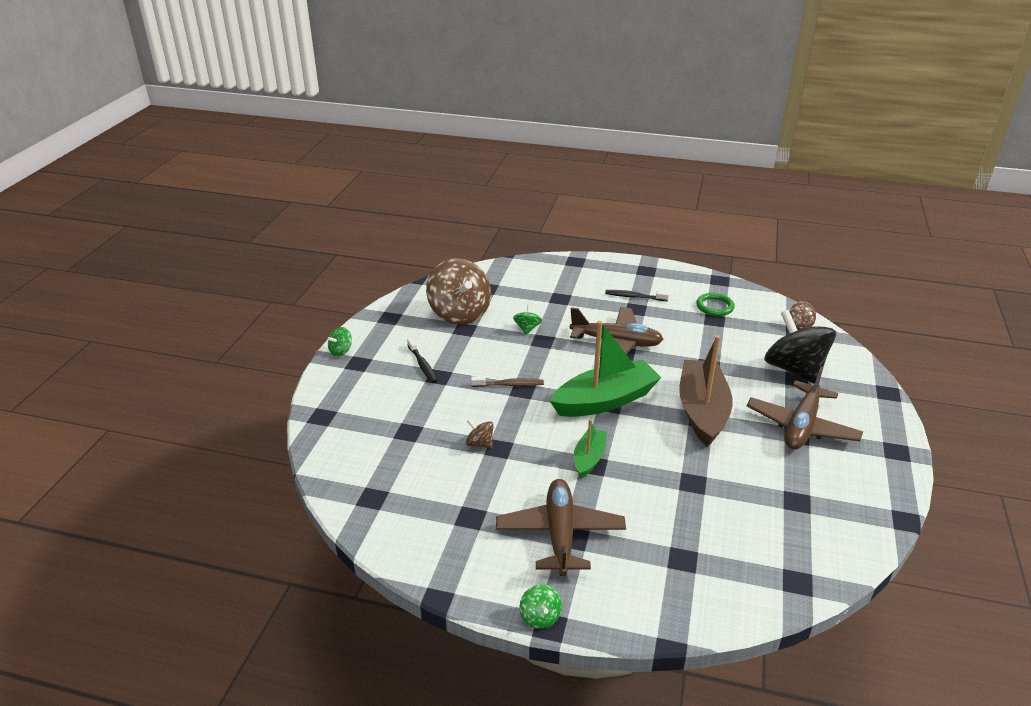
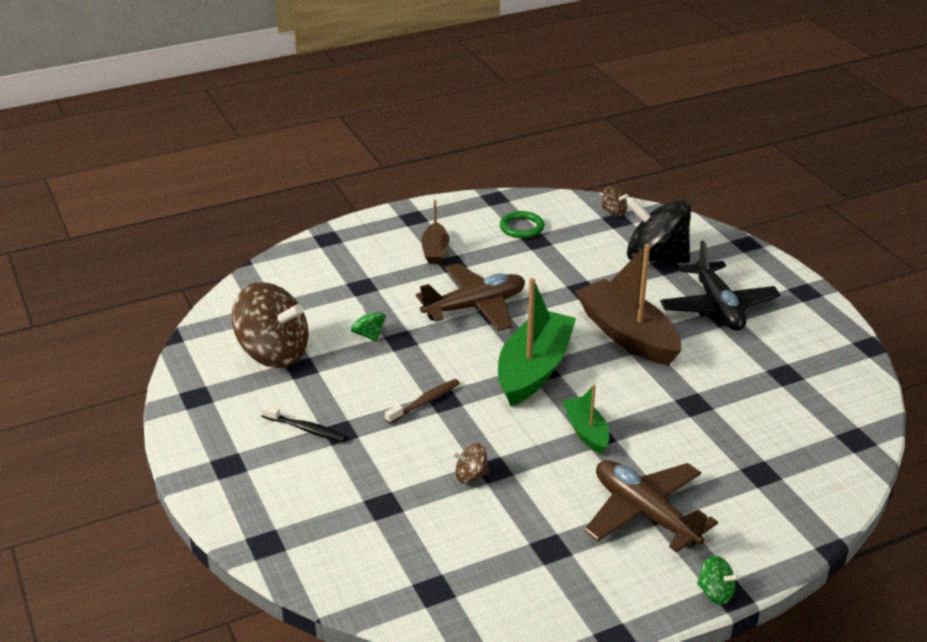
camera: 40 degrees left, 0 degrees up
green spinning top [328,327,352,357] -> none
black toothbrush [605,290,669,301] -> brown boat [421,200,449,264]
brown plane [747,367,863,450] -> black plane [660,241,780,331]

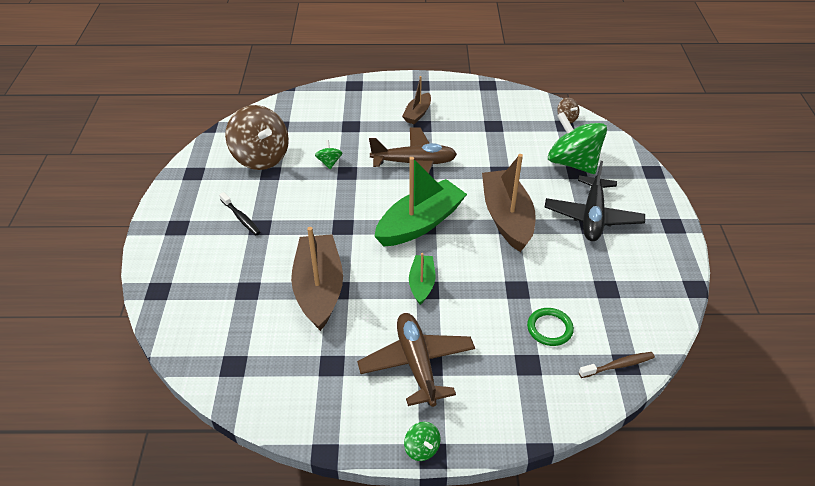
camera: 25 degrees right, 10 degrees up
brown toothbrush [385,379,460,424] -> brown toothbrush moved to [579,352,655,378]
brown spinning top [452,443,489,483] -> brown boat [291,227,343,331]
green ring [500,211,545,238] -> green ring moved to [527,308,574,346]
black spinning top [626,197,691,263] -> green spinning top [548,112,607,174]

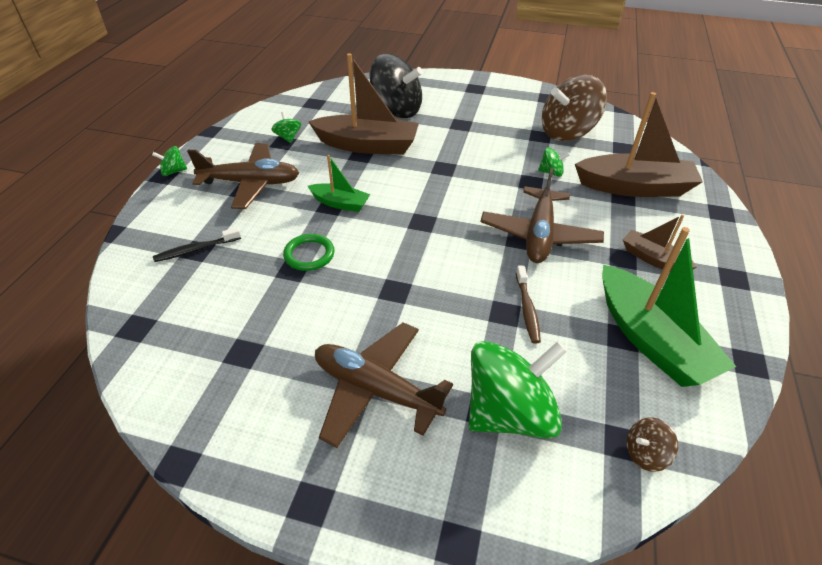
camera: 105 degrees right, 0 degrees up
black toothbrush [219,192,260,235] -> black toothbrush moved to [153,227,241,262]
green boat [374,157,467,246] -> green boat moved to [602,227,736,387]
brown boat [482,154,536,252] -> brown boat moved to [575,92,703,197]
green ring [527,308,574,346] -> green ring moved to [283,234,334,271]
black plane [545,161,645,241] -> brown plane [315,322,453,448]
brown toothbrush [579,352,655,378] -> brown toothbrush moved to [516,265,541,344]
none -> green spinning top [271,112,301,143]
none -> black spinning top [369,54,423,118]

